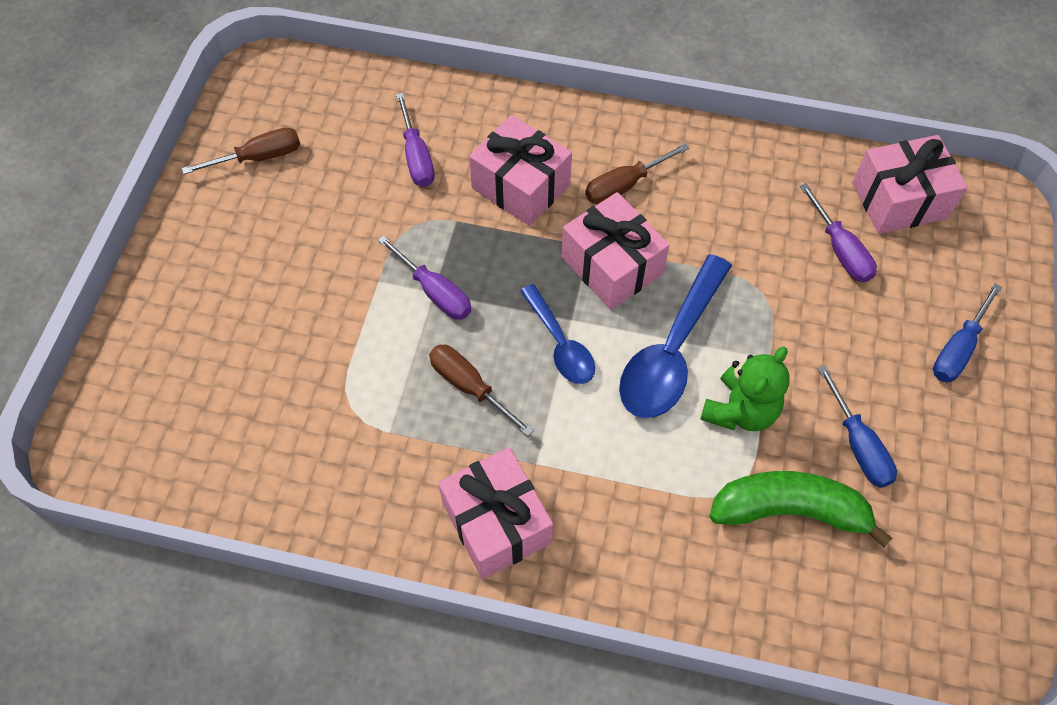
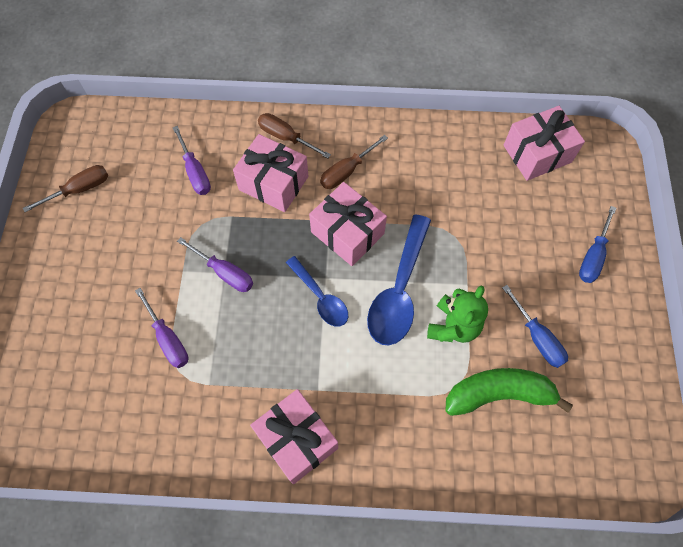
camera: 10 degrees left, 5 degrees up
brown screwdriver [429,345,534,436] -> brown screwdriver moved to [258,113,331,158]
purple screwdriver [800,183,877,282] -> purple screwdriver moved to [135,288,188,368]

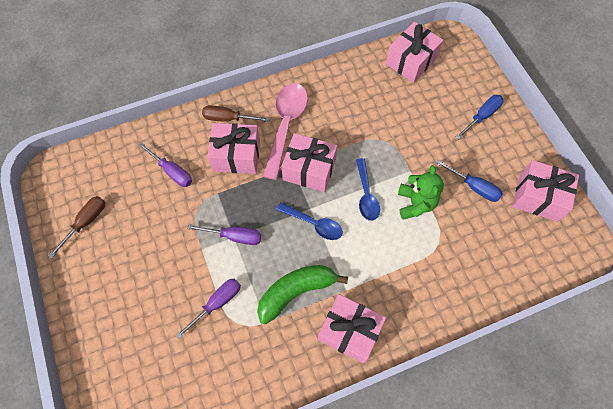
camera: 25 degrees left, 0 degrees up
purple screwdriver [135,288,188,368] -> purple screwdriver turned 75 degrees counterclockwise [176,278,241,339]
brown screwdriver [320,135,388,189] -> pink spoon [263,83,308,180]
blue spoon [367,214,431,346] -> blue spoon [356,158,380,221], size x0.61
green banana [445,368,573,416] -> green banana moved to [257,265,348,324]
blue screwdriver [579,206,616,283] -> blue screwdriver turned 135 degrees counterclockwise [456,95,503,139]
none -> pink gift [512,160,579,222]

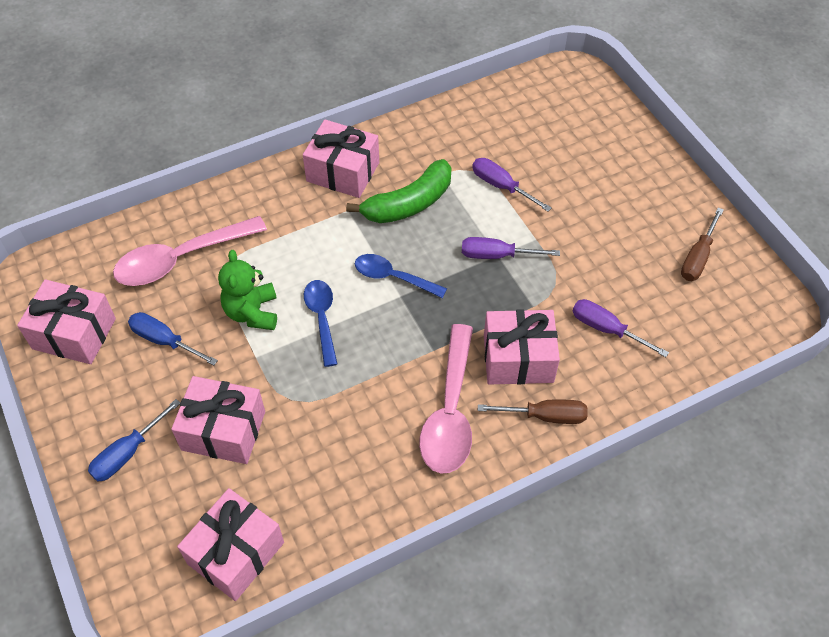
camera: 175 degrees right, 10 degrees down
purple screwdriver [176,278,241,339] -> purple screwdriver turned 90 degrees clockwise [472,158,552,211]
pink gift [281,133,337,192] -> pink gift moved to [171,376,265,464]
none -> pink spoon [113,216,267,286]

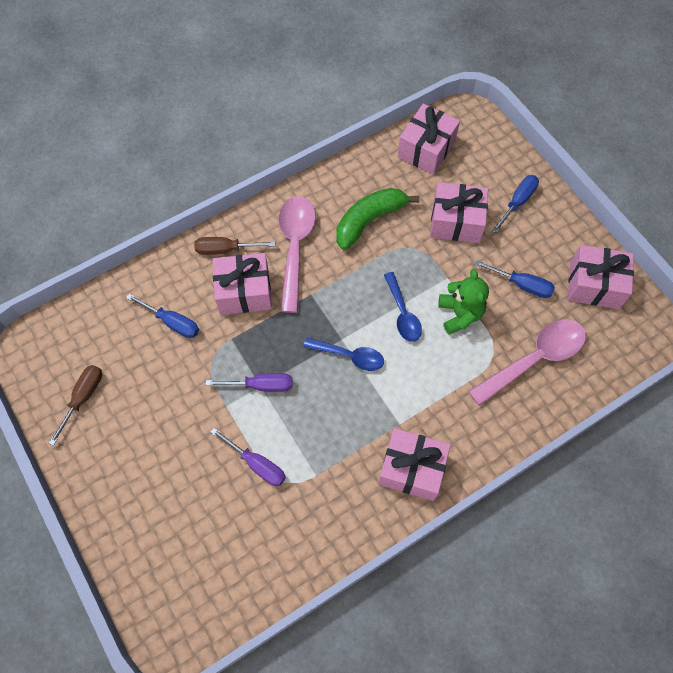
camera: 175 degrees right, 10 degrees up
green banana [346,159,451,223] -> green banana moved to [336,188,419,250]
purple screwdriver [573,299,669,357] -> blue screwdriver [126,294,199,338]

